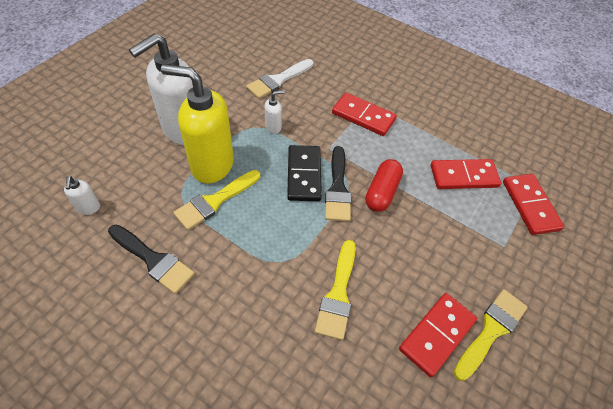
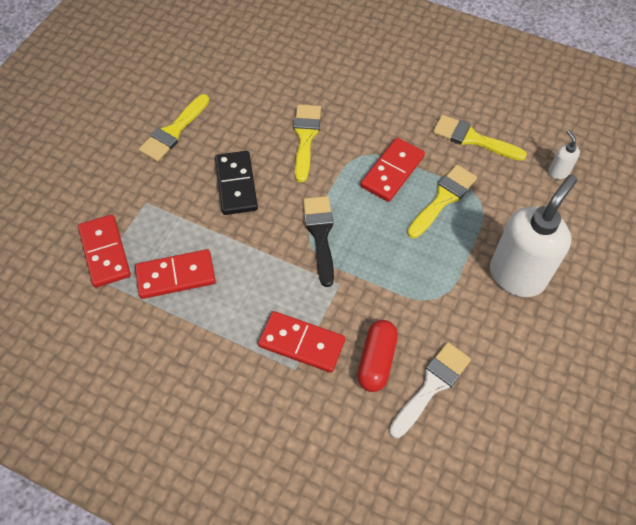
camera: 175 degrees right, 5 degrees up
black brush [108,224,195,294] -> yellow brush [433,115,527,161]
yellow soap dispenser [161,64,234,184] -> none
white soap dispenser [265,90,285,134] -> none
black domino [287,145,322,201] -> black domino moved to [215,151,258,215]
red capsule [365,159,403,212] -> red capsule moved to [357,320,398,392]
red domino [399,293,477,377] -> red domino moved to [360,138,425,202]

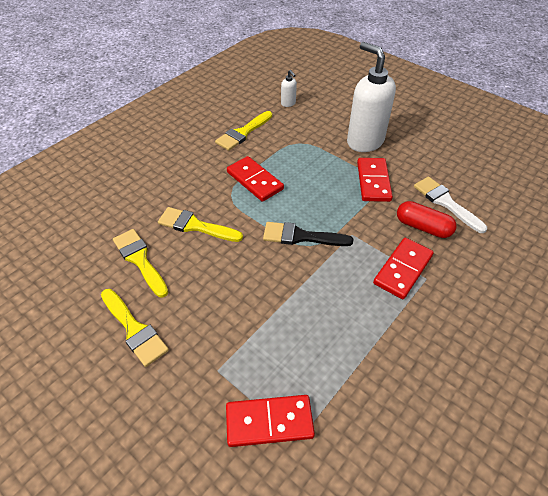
camera: 75 degrees left, 10 degrees down
red domino [135,249,216,299] -> red domino moved to [357,158,393,202]
black domino [215,151,258,215] -> none
yellow brush [407,165,477,238] -> yellow brush moved to [113,229,168,297]
white soap dispenser [549,130,580,179] -> white soap dispenser turned 120 degrees counterclockwise [281,70,297,107]

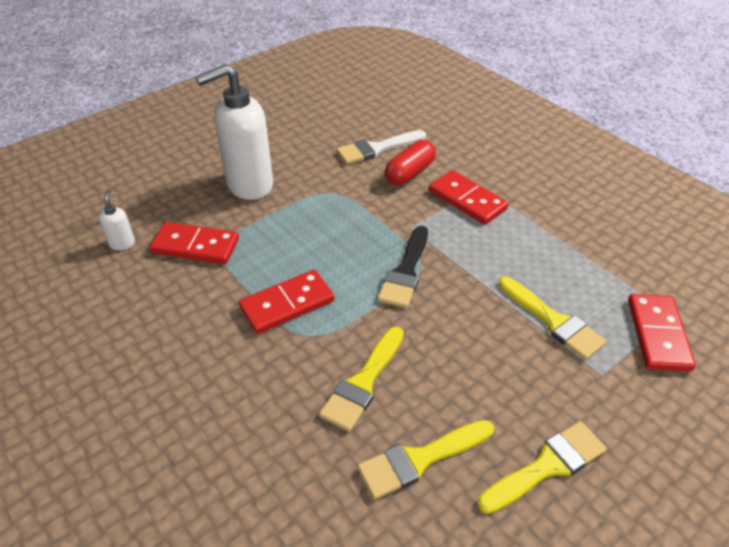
camera: 80 degrees left, 5 degrees down
yellow brush [215,111,272,151] -> yellow brush moved to [499,277,607,360]
white soap dispenser [281,70,297,107] -> white soap dispenser turned 75 degrees counterclockwise [99,189,135,250]
red domino [357,158,393,202] -> red domino moved to [150,222,239,264]

